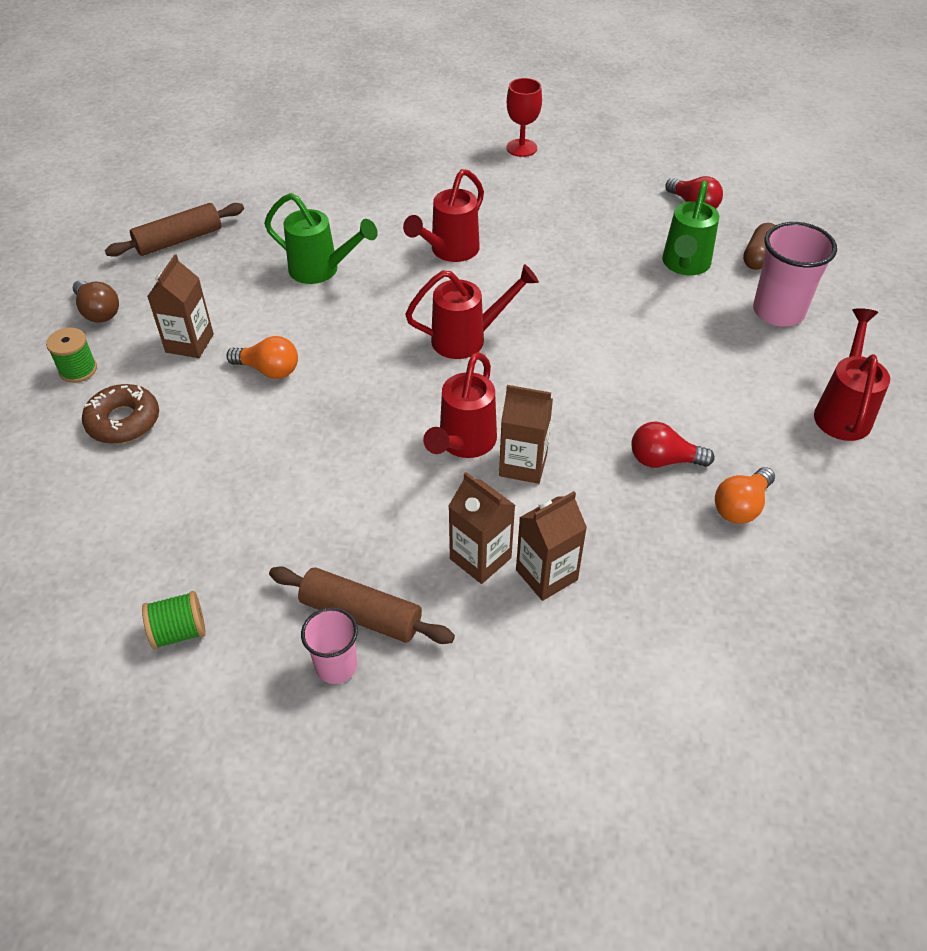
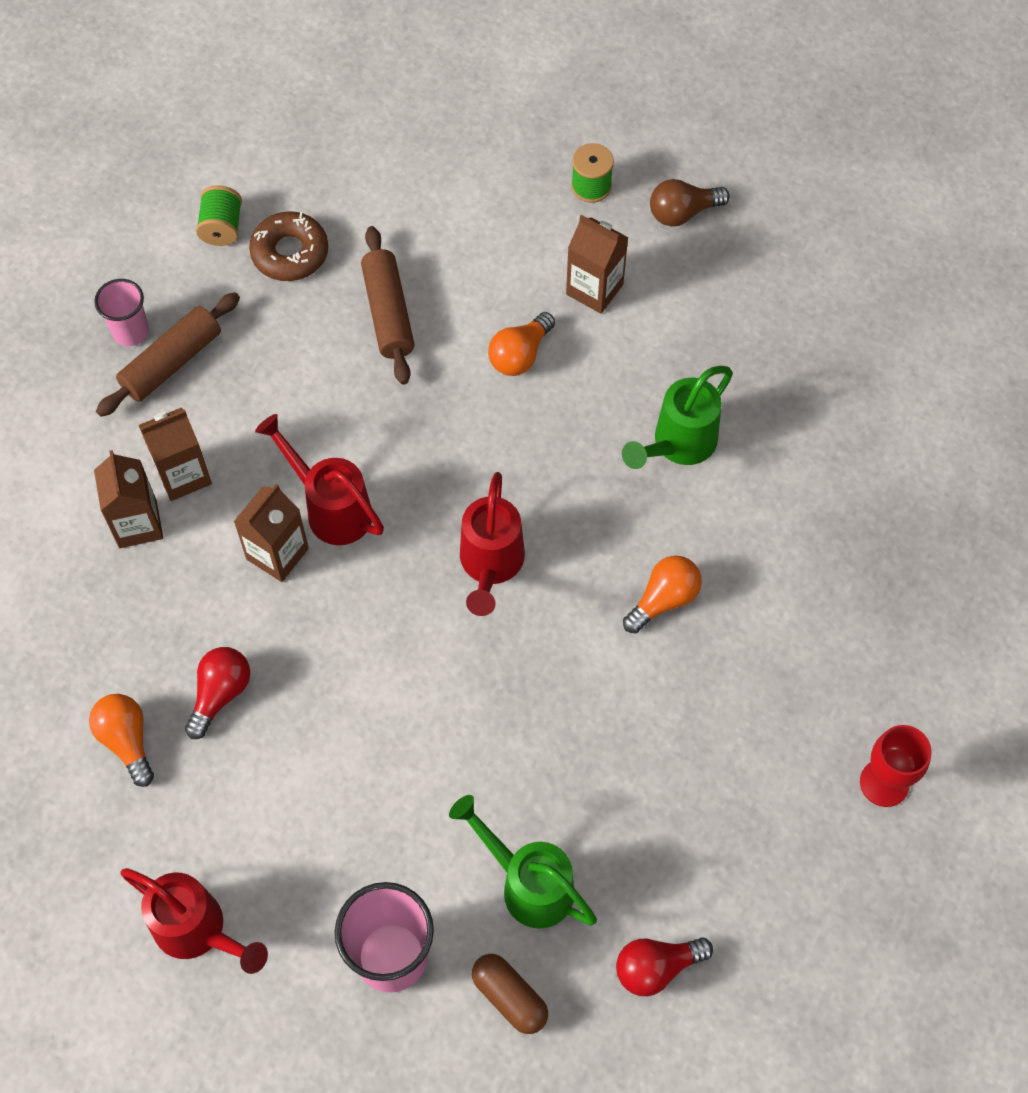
camera: 110 degrees right, 15 degrees up
brown donut [82,384,159,444] -> brown donut moved to [249,211,328,281]
brown rolling pin [105,203,244,257] -> brown rolling pin moved to [361,226,415,385]
red watering can [403,169,484,262] -> orange light bulb [623,555,702,633]

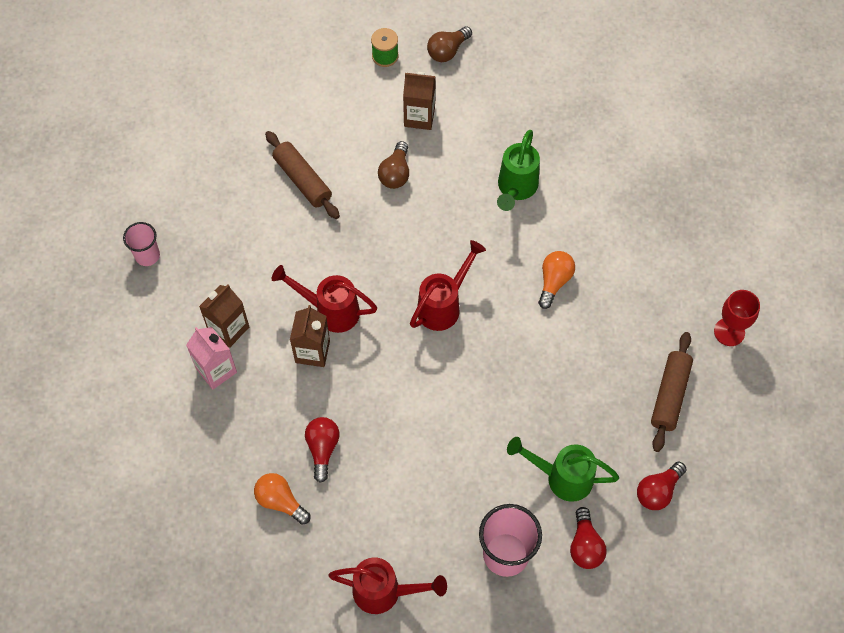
camera: 25 degrees left, 0 degrees up
brown carton [94,450,163,548] -> pink carton [186,327,237,390]
brown rolling pin [96,292,240,417] -> brown rolling pin moved to [651,332,693,452]
green spool [196,185,242,246] -> none
brown donut [249,211,328,281] -> none
red watering can [460,472,525,616] -> red watering can turned 120 degrees counterclockwise [410,240,486,331]
brown capsule [472,954,548,1034] -> red light bulb [570,507,607,569]
orange light bulb [488,312,555,376] -> brown light bulb [378,141,409,189]

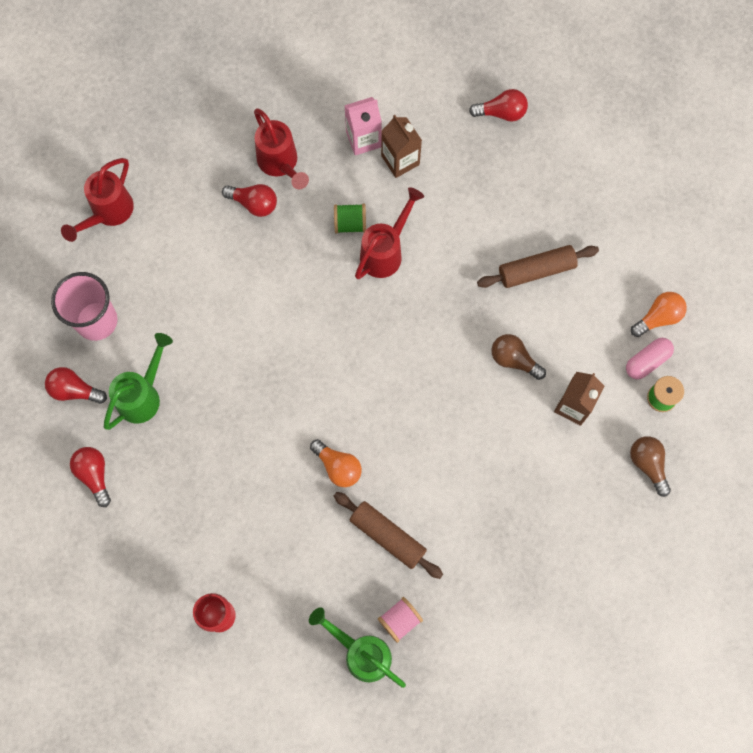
camera: 110 degrees right, 10 degrees up
pink cup [123,222,160,266] -> red light bulb [469,89,528,121]
orange light bulb [254,473,310,525] -> orange light bulb moved to [631,292,687,337]
brown carton [290,305,330,367] -> green spool [334,204,366,234]
red watering can [410,240,486,331] -> red watering can moved to [254,108,309,189]
green watering can [497,130,540,211] -> green watering can moved to [309,607,406,688]
brown rolling pin [651,332,693,452] -> brown rolling pin moved to [334,492,443,579]
none -> pink spool [378,597,423,643]
none -> pink capsule [626,338,674,380]

